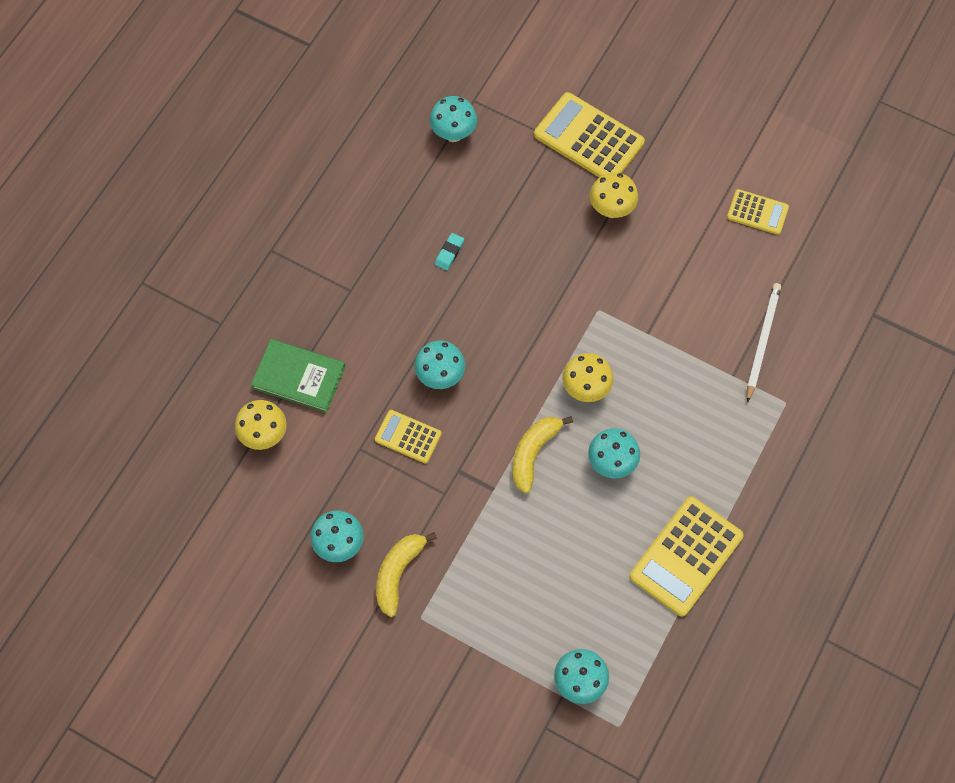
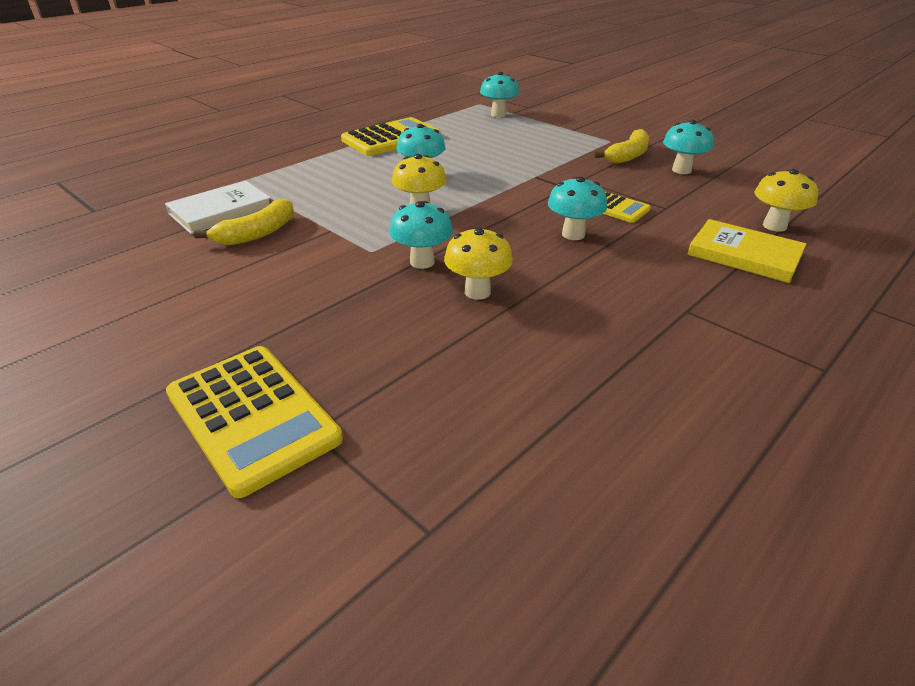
camera: 165 degrees left, 30 degrees down
green book [251,339,345,413] -> yellow book [687,219,806,283]
turquoise mushroom [430,96,477,142] -> turquoise mushroom moved to [389,201,453,269]
turquoise eraser [435,233,464,270] -> none
yellow banana [512,416,573,493] -> yellow banana moved to [194,198,294,245]
yellow mushroom [590,172,638,218] -> yellow mushroom moved to [444,227,513,300]
yellow calculator [727,189,789,235] -> none
white pencil [747,283,781,403] -> white book [165,180,271,234]

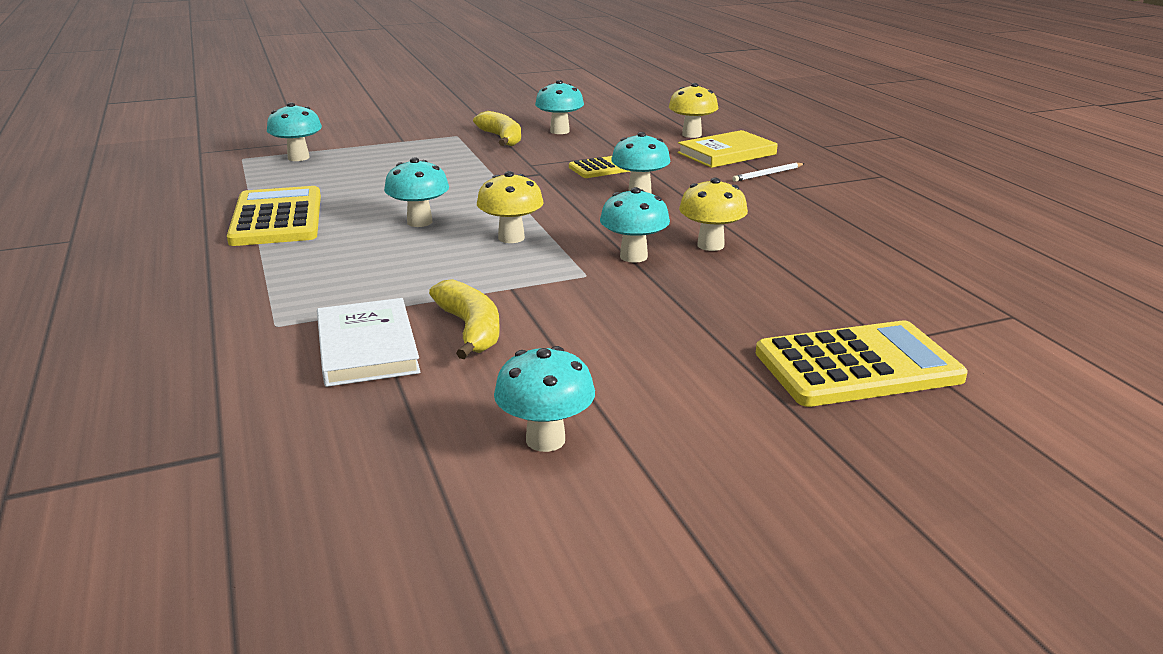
camera: 65 degrees left, 10 degrees down
none -> turquoise mushroom [494,346,595,452]
none -> white pencil [732,163,805,182]

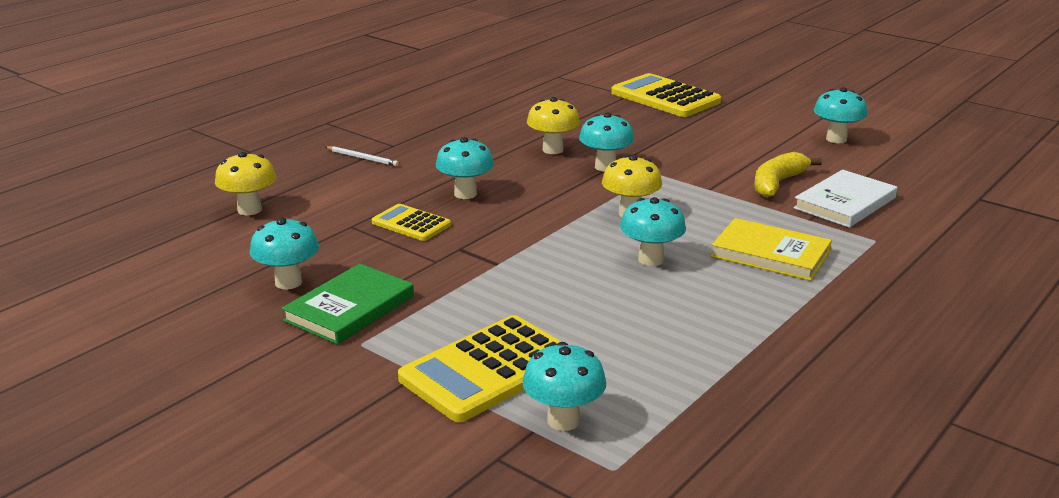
camera: 120 degrees left, 0 degrees up
yellow calculator [227,186,321,246] -> yellow calculator moved to [398,315,561,422]
yellow banana [473,111,521,146] -> green book [281,263,414,345]
yellow book [678,130,778,168] -> yellow book moved to [711,218,832,281]

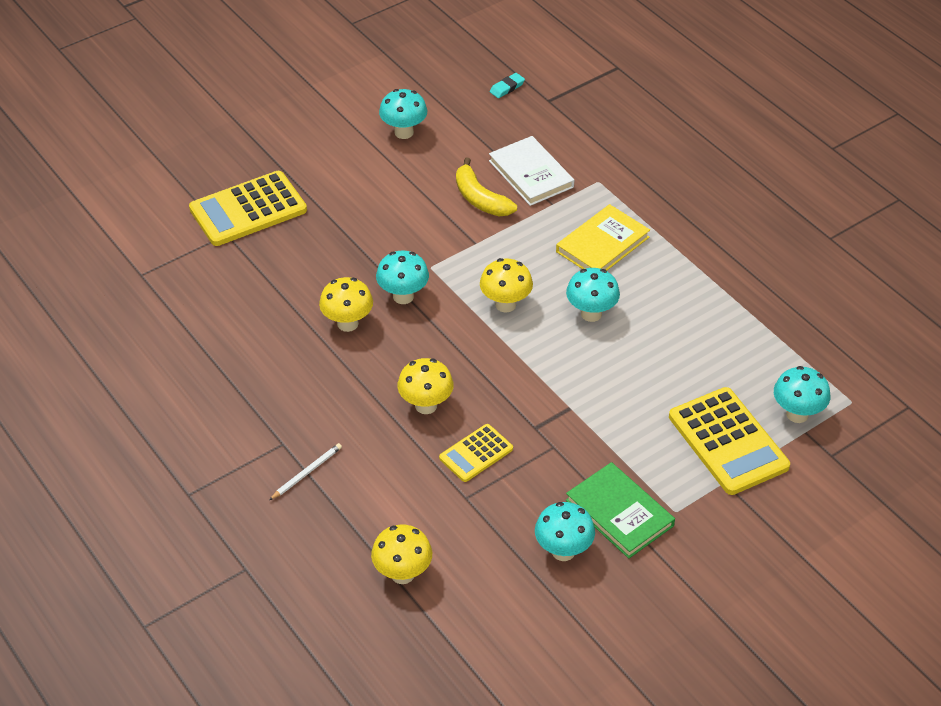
camera: 75 degrees left, 20 degrees up
turquoise mushroom [436,137,494,199] -> yellow mushroom [397,358,454,414]
none -> turquoise eraser [490,73,525,98]

